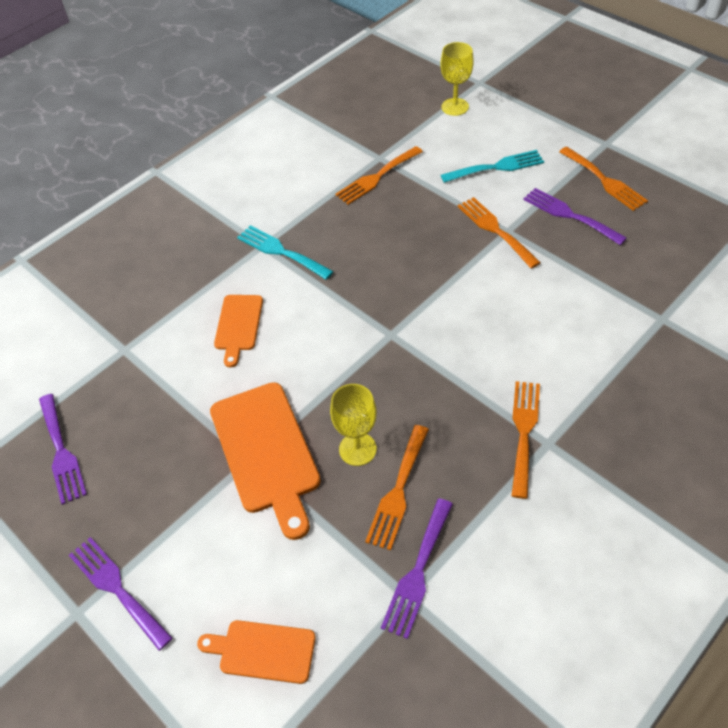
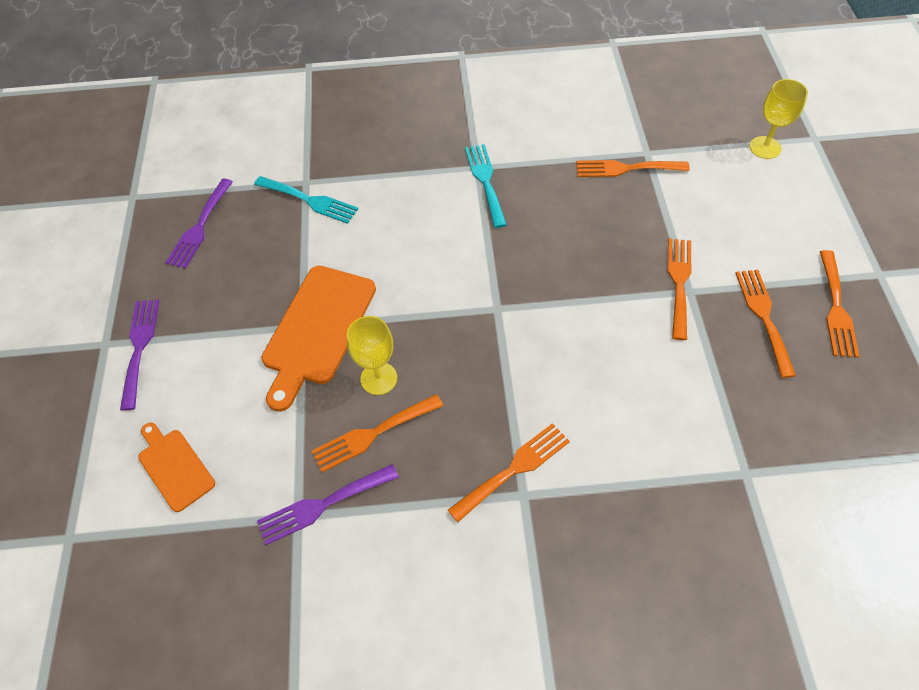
camera: 40 degrees right, 5 degrees up
orange cutting board [214,295,263,368] -> none
turquoise fork [441,150,544,183] -> turquoise fork moved to [254,176,358,224]
purple fork [523,188,627,245] -> orange fork [736,270,796,378]

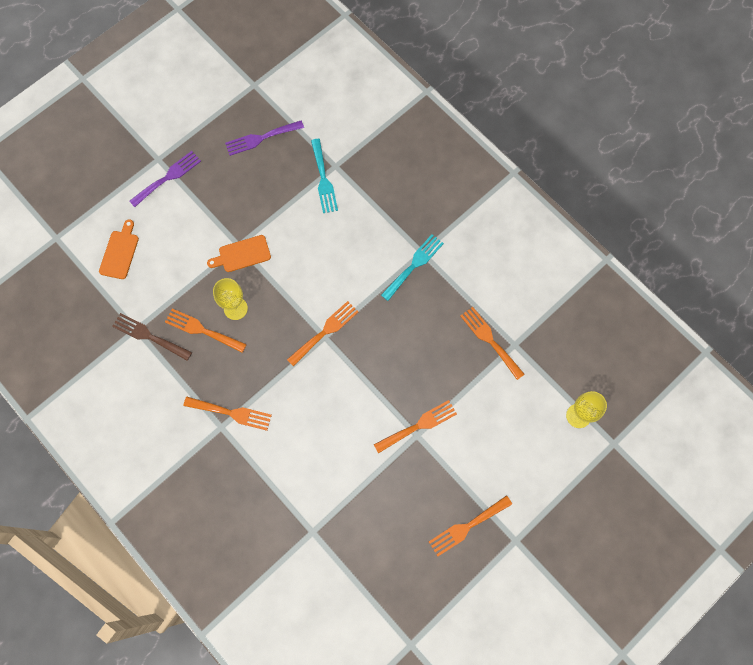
camera: 50 degrees right, 15 degrees up
purple fork [257,464,399,545] -> brown fork [112,313,192,361]
orange cutting board [262,266,376,412] -> orange cutting board [207,235,271,272], size x0.57
orange fork [736,270,796,378] -> orange fork moved to [287,301,358,367]

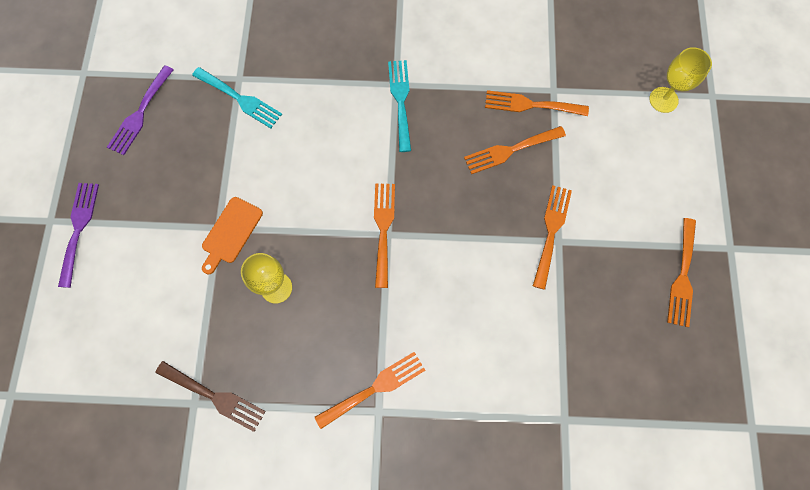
camera: 45 degrees left, 0 degrees up
orange cutting board [99,220,139,279] -> none
brown fork [112,313,192,361] -> brown fork turned 135 degrees counterclockwise [155,361,266,432]
orange fork [165,309,247,353] -> orange fork moved to [464,126,566,174]

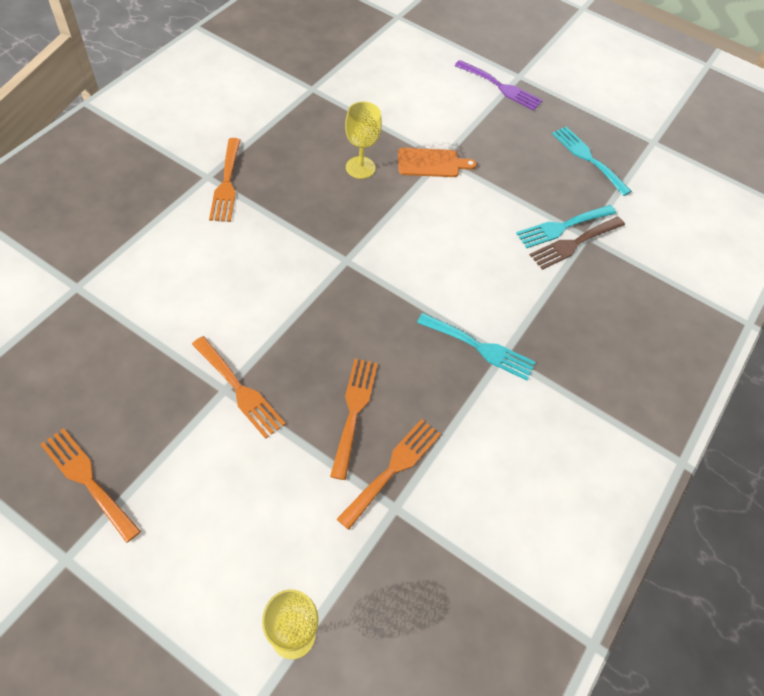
camera: 115 degrees right, 15 degrees down
purple fork [107,65,174,155] -> turquoise fork [552,126,632,196]
brown fork [155,361,266,432] -> brown fork moved to [530,217,625,270]
orange cutting board [202,197,263,275] -> orange cutting board turned 120 degrees clockwise [398,148,477,177]
orange fork [374,183,395,288] -> none

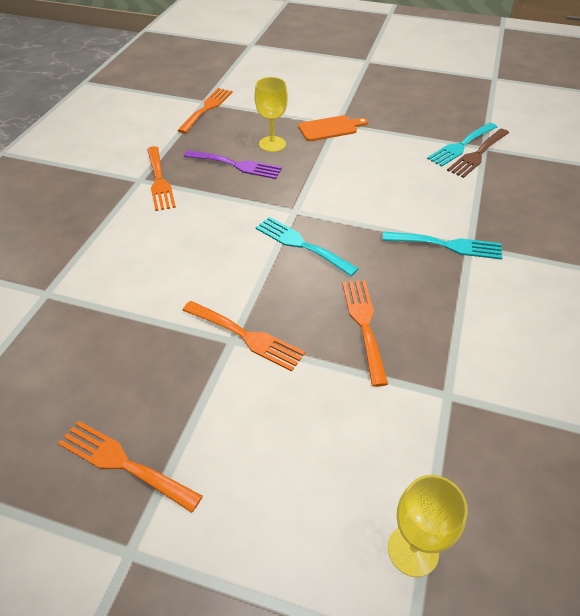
camera: 10 degrees left, 10 degrees down
orange fork [337,419,441,530] -> orange fork moved to [177,88,232,134]
purple fork [455,60,543,111] -> purple fork moved to [183,150,282,179]
turquoise fork [552,126,632,196] -> turquoise fork moved to [255,217,359,276]

